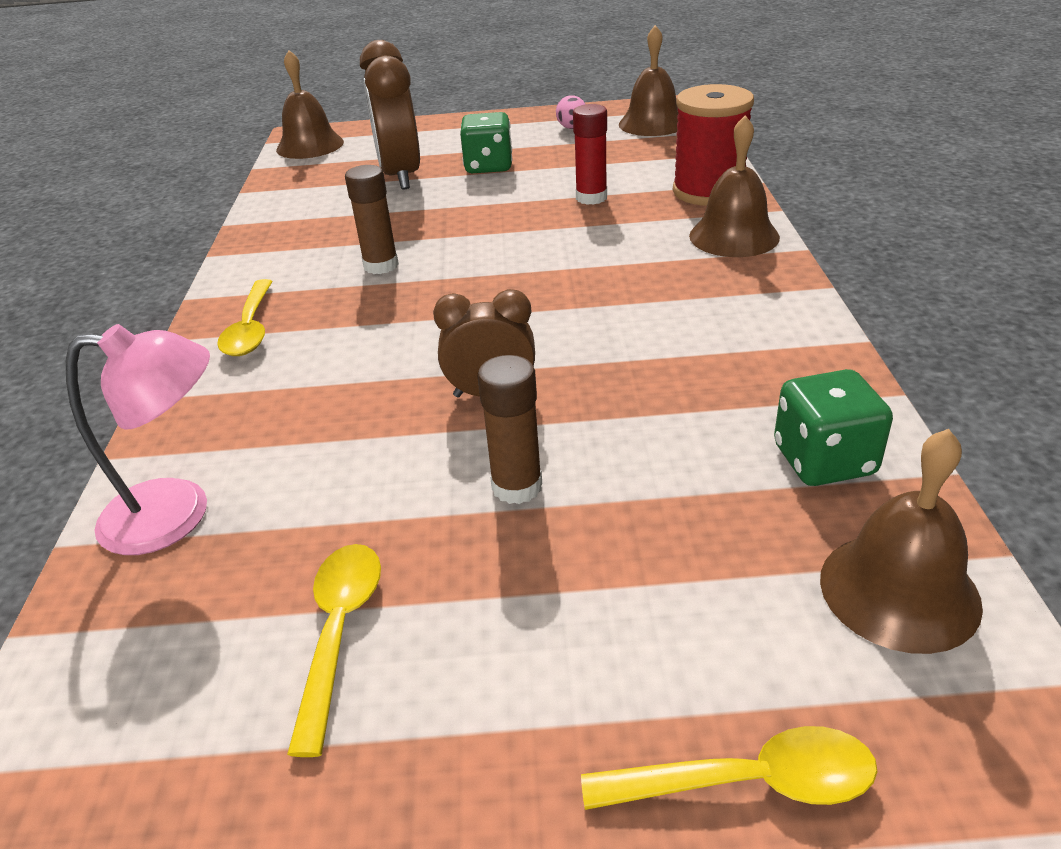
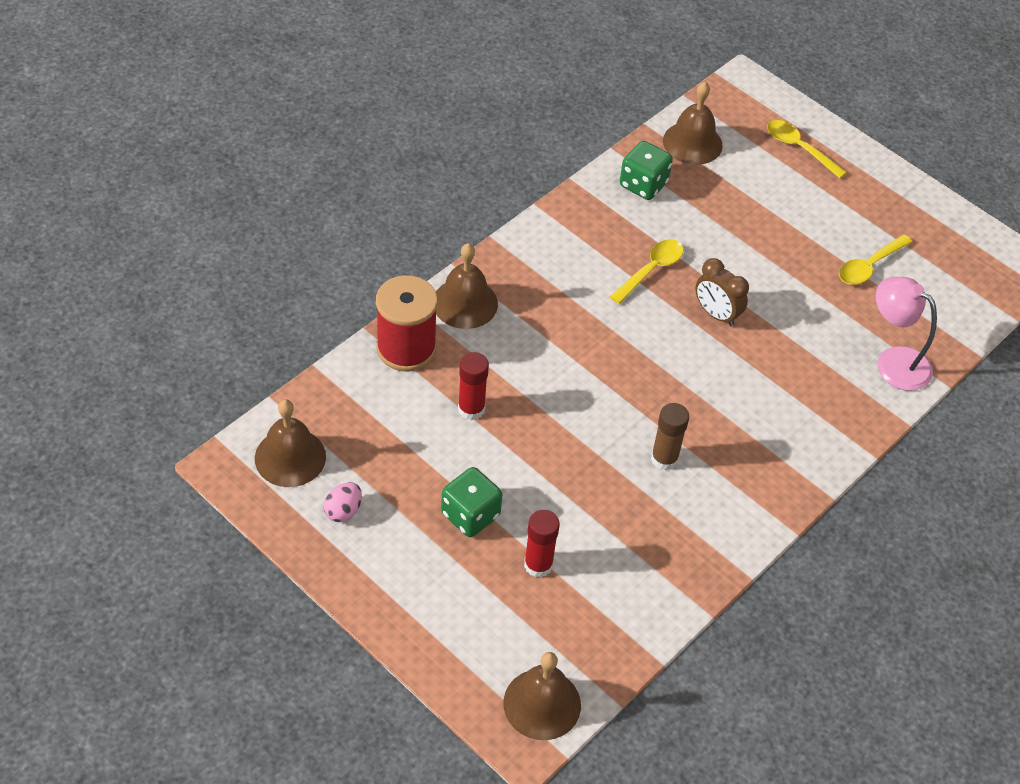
camera: 140 degrees left, 15 degrees up
yellow spoon [217,279,273,356] -> yellow spoon moved to [610,239,684,304]
brown clock [360,40,420,189] -> red glue stick [524,510,560,578]
brown glue stick [477,355,542,504] -> none

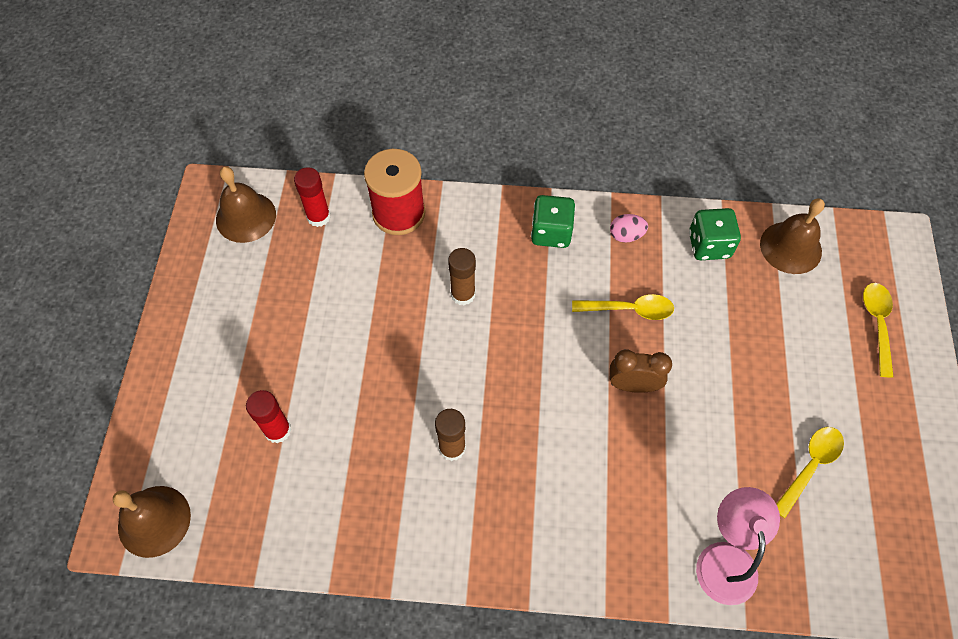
camera: 55 degrees right, 10 degrees up
pink egg [324,482,362,522] -> pink egg moved to [610,214,648,243]
brown bell [436,243,498,329] -> none
green dice [441,467,502,537] -> green dice moved to [531,195,575,248]
red glue stick [458,352,489,420] -> red glue stick moved to [294,167,331,227]
brown clock [695,258,749,326] -> brown clock turned 90 degrees clockwise [610,349,672,393]
yellow spoon [839,234,912,285] -> yellow spoon turned 120 degrees clockwise [776,427,844,518]
none -> brown glue stick [448,248,476,306]

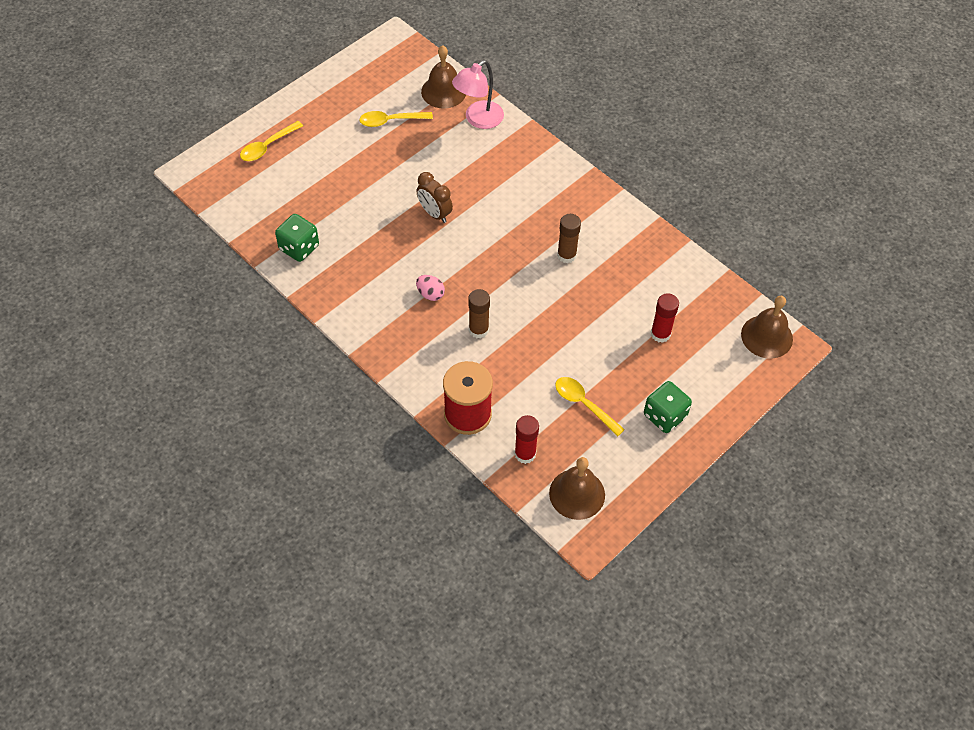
camera: 140 degrees left, 5 degrees down
green dice [531,195,575,248] -> green dice moved to [644,381,692,433]
yellow spoon [572,294,674,320] -> yellow spoon moved to [555,377,625,436]
pink egg [610,214,648,243] -> pink egg moved to [416,275,445,301]
brown bell [760,199,825,274] -> brown bell moved to [421,45,466,108]

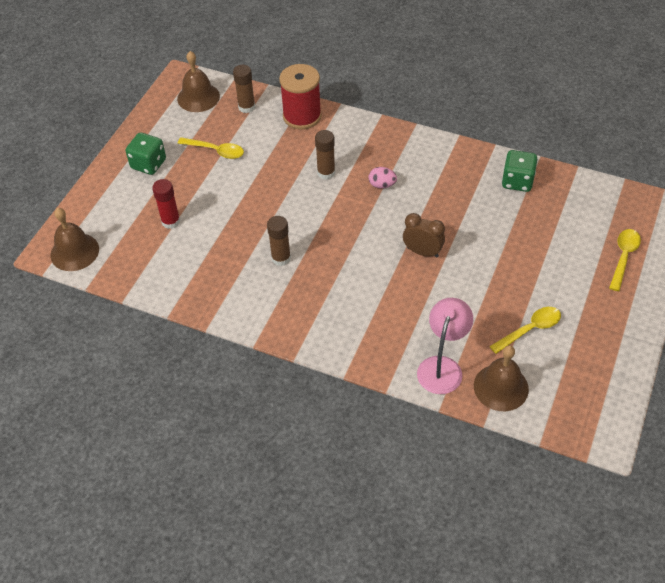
camera: 160 degrees right, 5 degrees down
red glue stick [514,415,539,464] -> brown glue stick [233,65,255,113]

